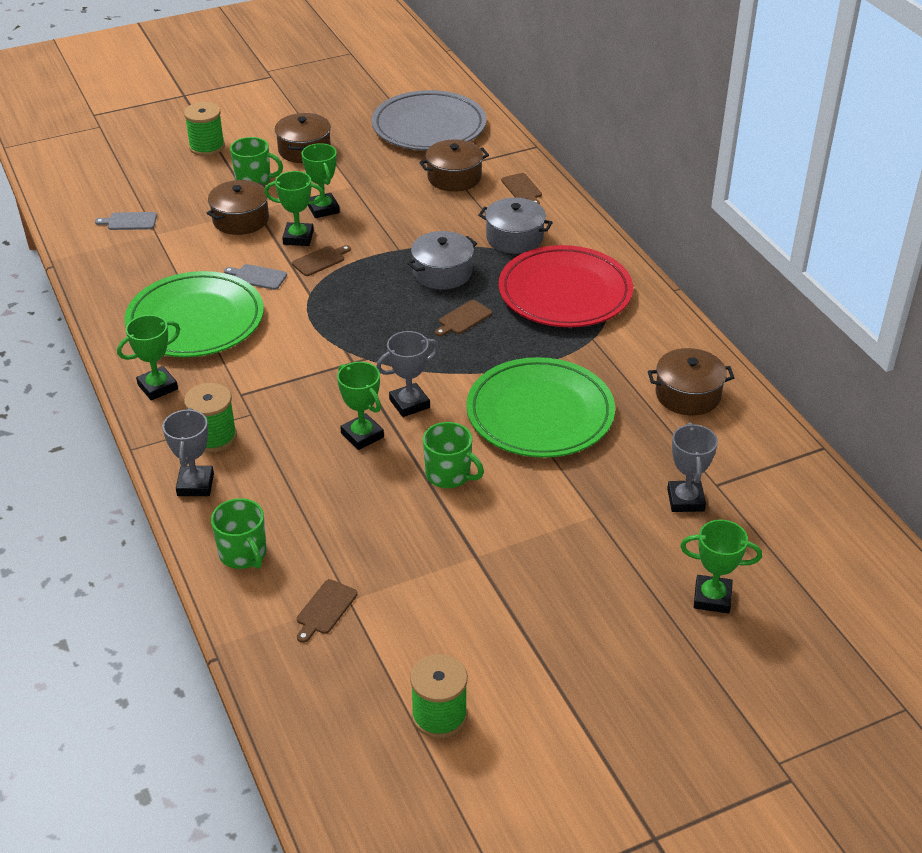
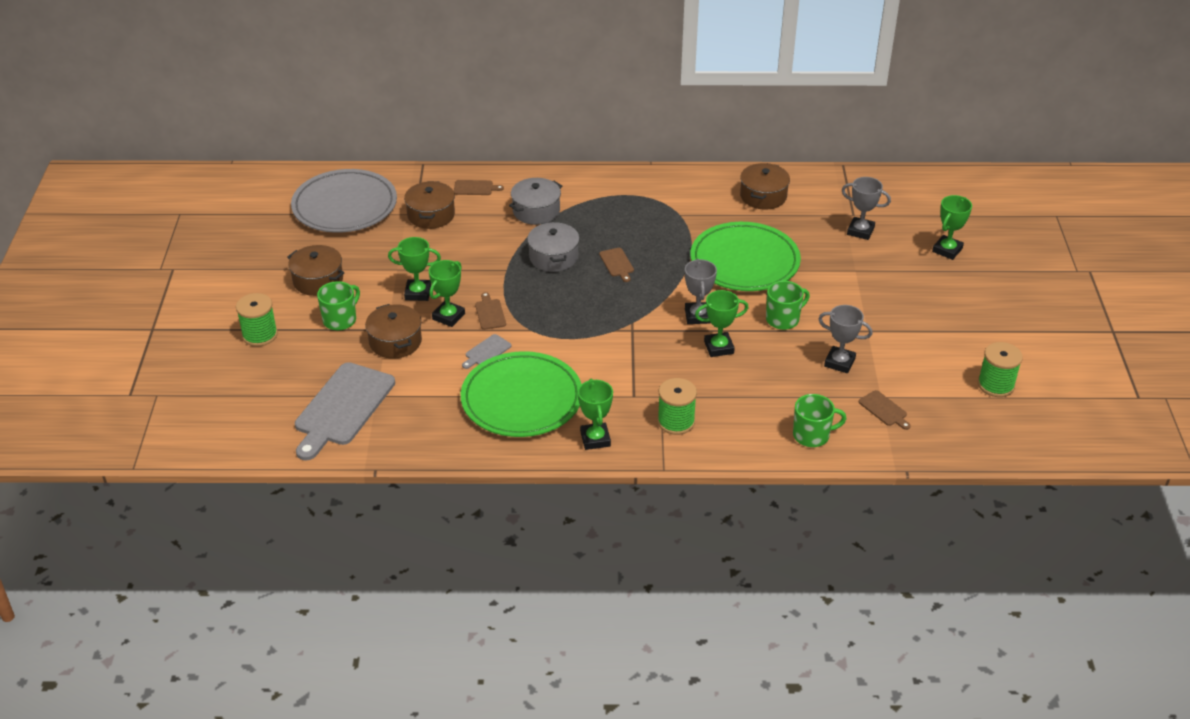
camera: 65 degrees left, 0 degrees up
grey cutting board [95,212,157,230] -> grey cutting board [295,362,395,461], size x2.31
grey trophy [162,408,214,496] -> grey trophy moved to [818,305,873,373]
red plate [499,245,633,327] -> none

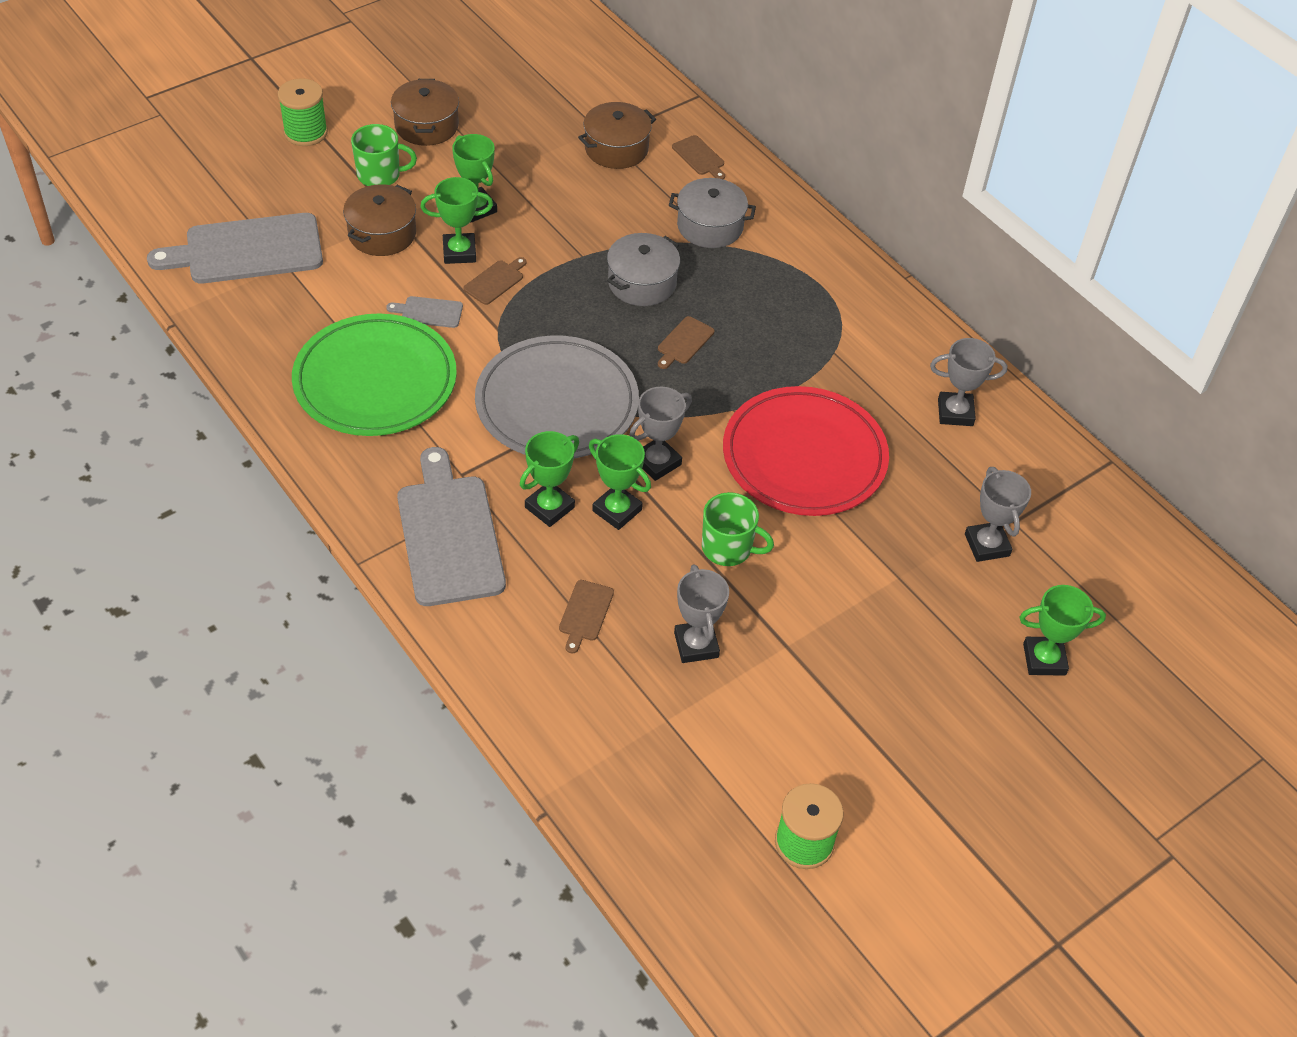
camera: 50 degrees right, 10 degrees up
grey plate [291,169,397,233] -> grey plate moved to [475,335,639,458]
green trophy [578,378,613,450] -> green trophy moved to [520,431,579,527]
green spool [657,378,697,435] -> grey cutting board [397,447,506,606]
green plate [690,222,801,291] -> red plate [723,386,889,516]
brown pot [740,163,790,210] -> grey trophy [930,338,1007,426]
green mug [793,394,847,447] -> none
brown cutting board [859,390,911,430] -> brown cutting board moved to [559,580,614,654]

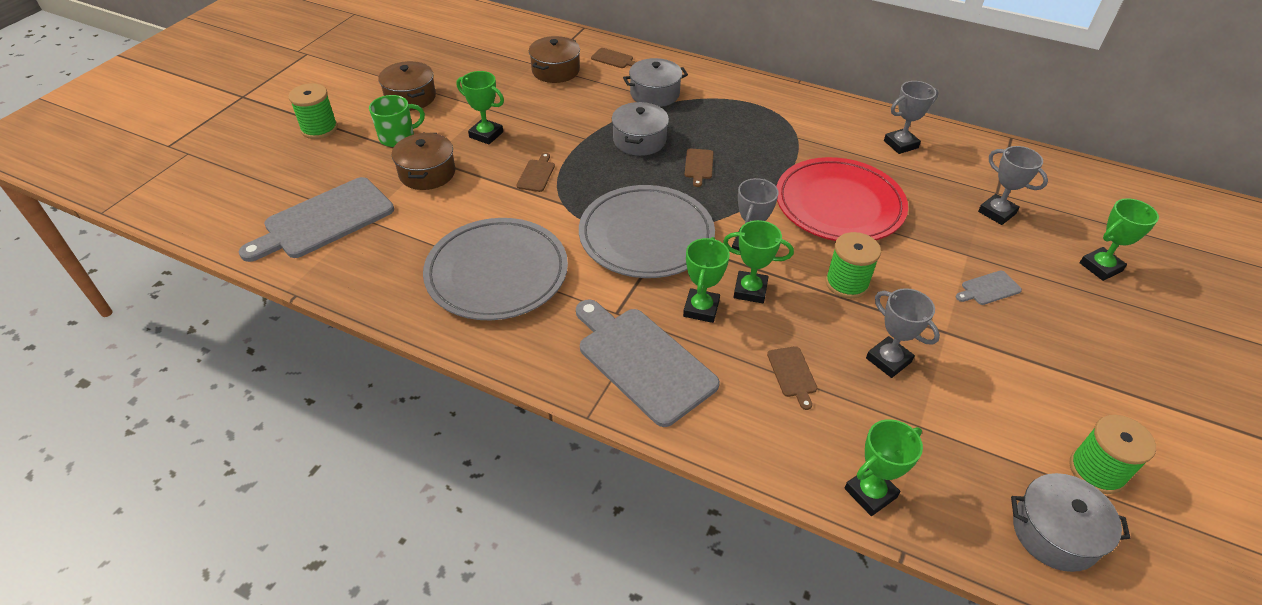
camera: 25 degrees left, 5 degrees down
green plate [292,314,457,436] -> grey plate [423,218,568,320]
grey cutting board [386,296,463,328] -> grey cutting board moved to [955,271,1022,305]
green trophy [420,177,493,264] -> green trophy moved to [845,419,923,516]
green mug [702,492,774,566] -> green spool [825,232,881,299]
none -> grey pot [1011,473,1130,572]

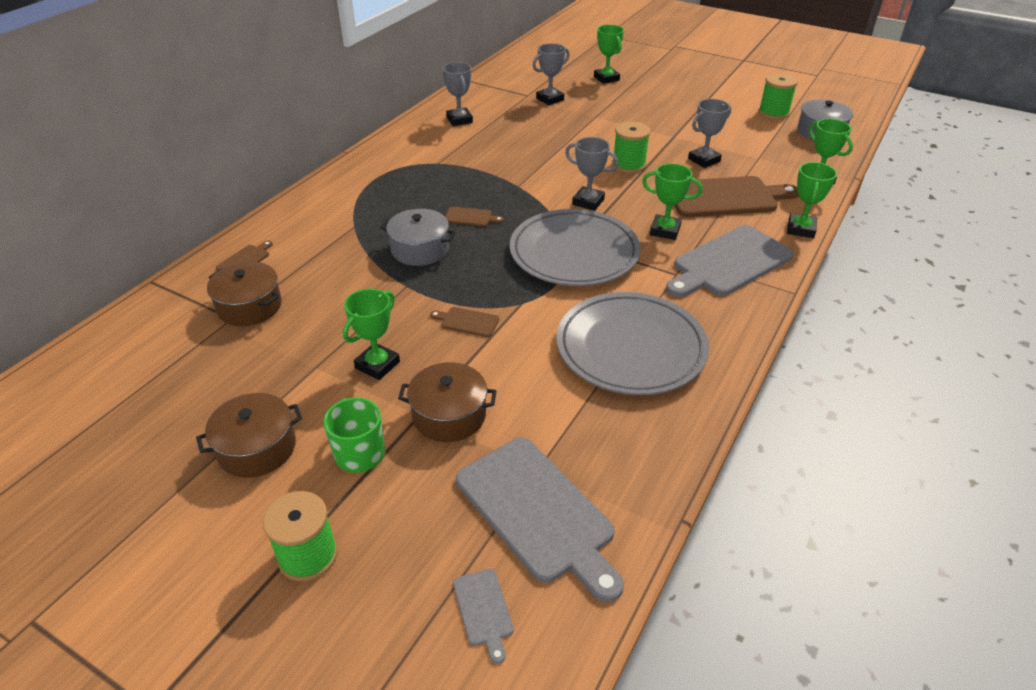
camera: 85 degrees left, 5 degrees down
grey pot [623,58,688,107] -> none
green trophy [723,220,794,303] -> green trophy moved to [787,162,837,238]
brown cutting board [767,346,817,410] -> brown cutting board [674,176,799,217], size x2.31
red plate [776,157,908,241] -> none
grey cutting board [955,271,1022,305] -> grey cutting board moved to [453,569,514,664]

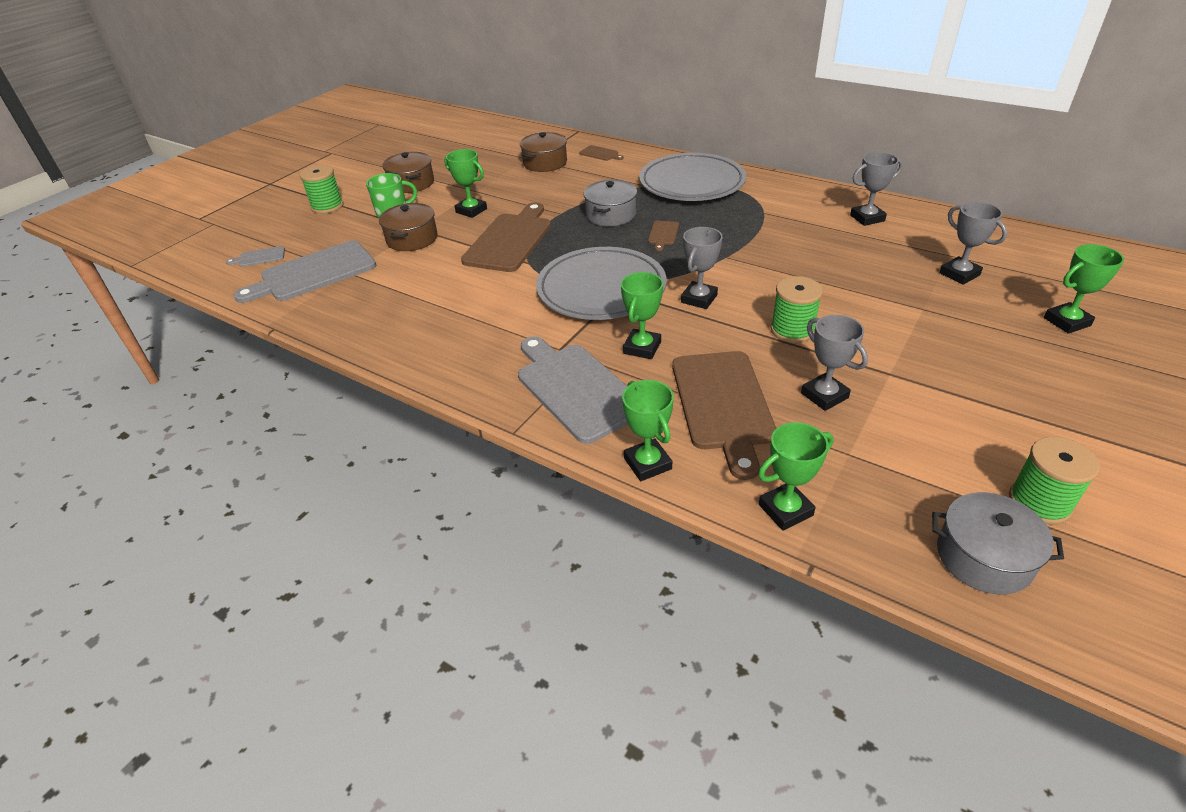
camera: 95 degrees right, 0 degrees up
brown cutting board [430,307,499,337] -> brown cutting board [461,202,551,272], size x2.31
grey plate [556,292,709,395] -> grey plate moved to [639,153,746,201]
green trophy [787,162,837,238] -> green trophy turned 45 degrees clockwise [622,380,674,481]

